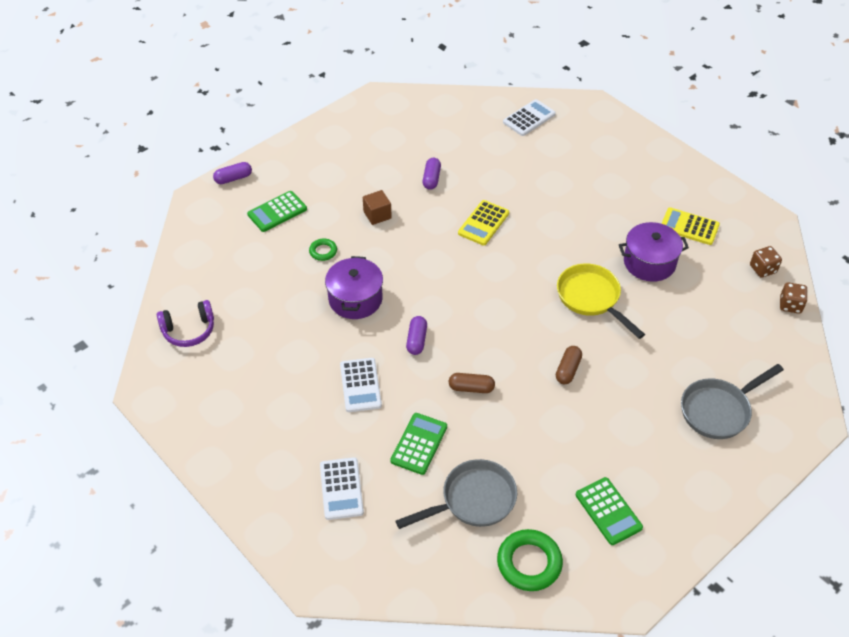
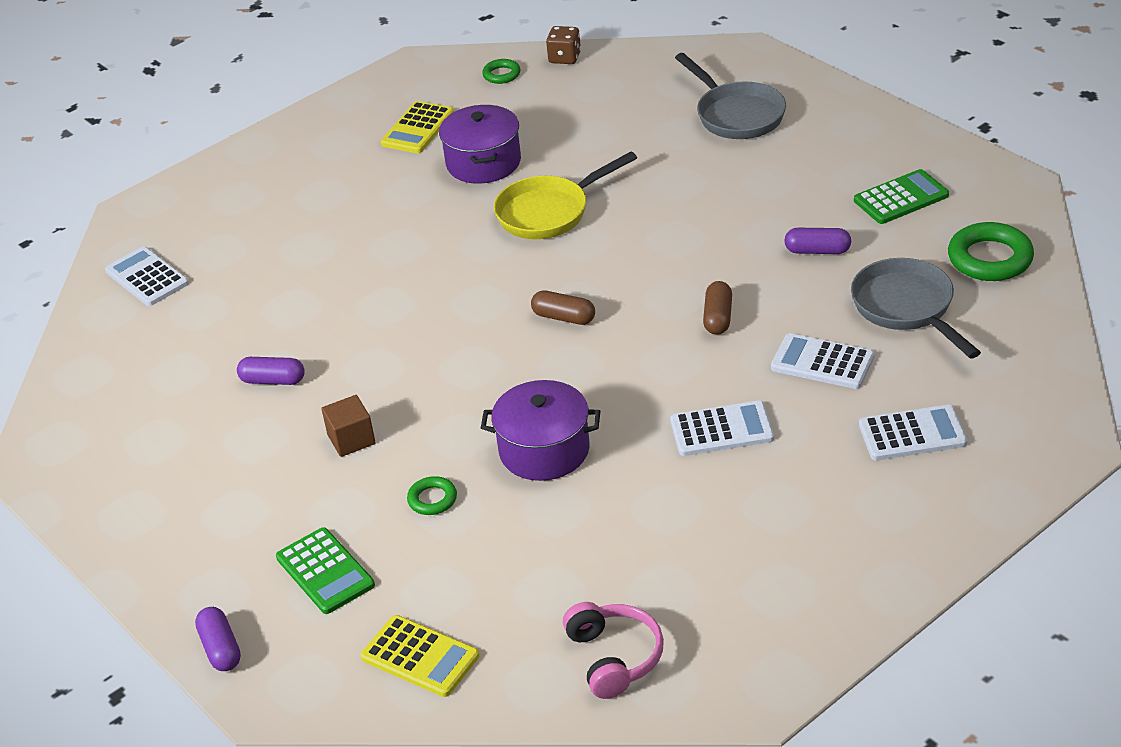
camera: 85 degrees left, 10 degrees down
purple headphones [157,300,214,347] -> pink headphones [563,602,664,699]
green calculator [390,413,447,475] -> white calculator [771,333,874,389]
purple capsule [406,316,427,355] -> purple capsule moved to [784,228,851,254]
yellow calculator [458,200,509,245] -> yellow calculator moved to [361,615,479,697]
brown capsule [556,346,582,384] -> brown capsule moved to [531,290,595,325]
brown dice [750,246,782,278] -> green ring [482,59,520,84]

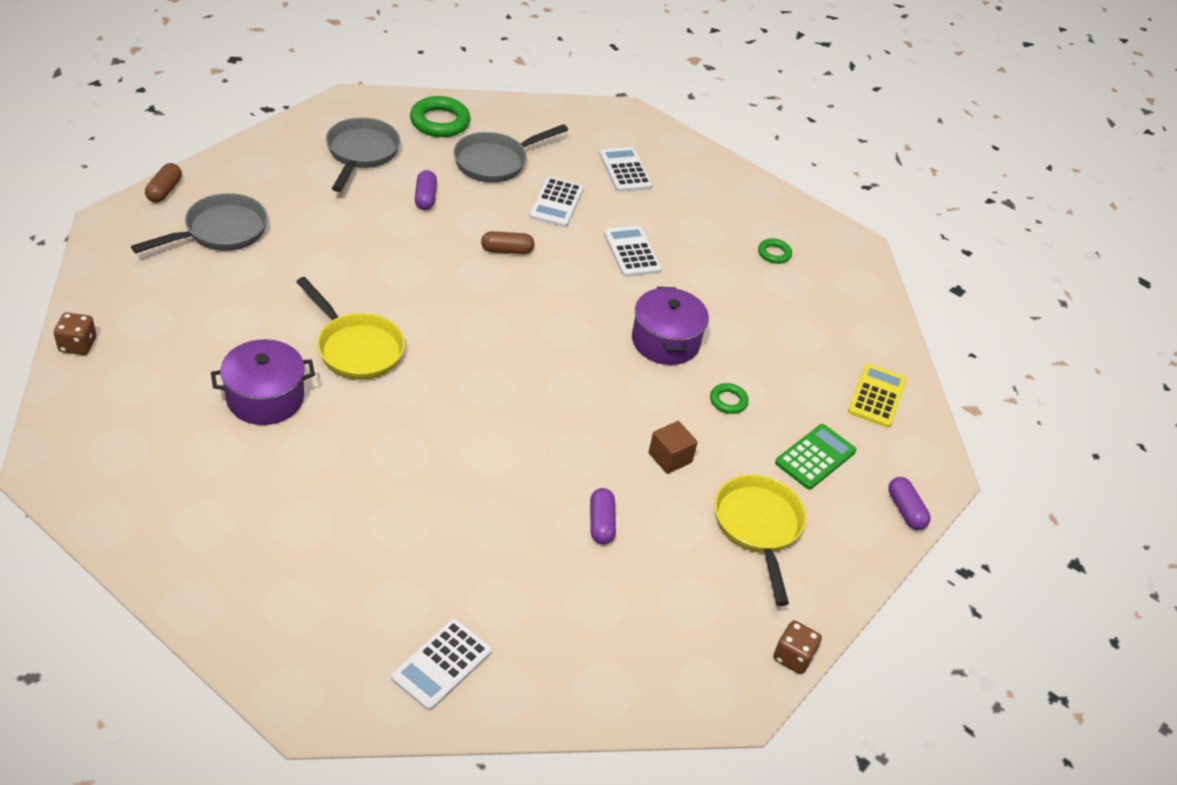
camera: 110 degrees left, 5 degrees up
purple capsule [195,607,241,671] -> purple capsule turned 75 degrees counterclockwise [888,477,930,530]
yellow calculator [381,101,454,153] -> none
green ring [482,59,520,84] -> green ring moved to [758,238,792,264]
brown capsule [531,290,595,325] -> brown capsule moved to [145,163,182,203]
pink headphones [563,602,664,699] -> none
green calculator [854,169,949,224] -> grey pan [326,117,400,192]
none -> yellow pan [715,474,806,606]
none -> brown dice [773,620,822,674]

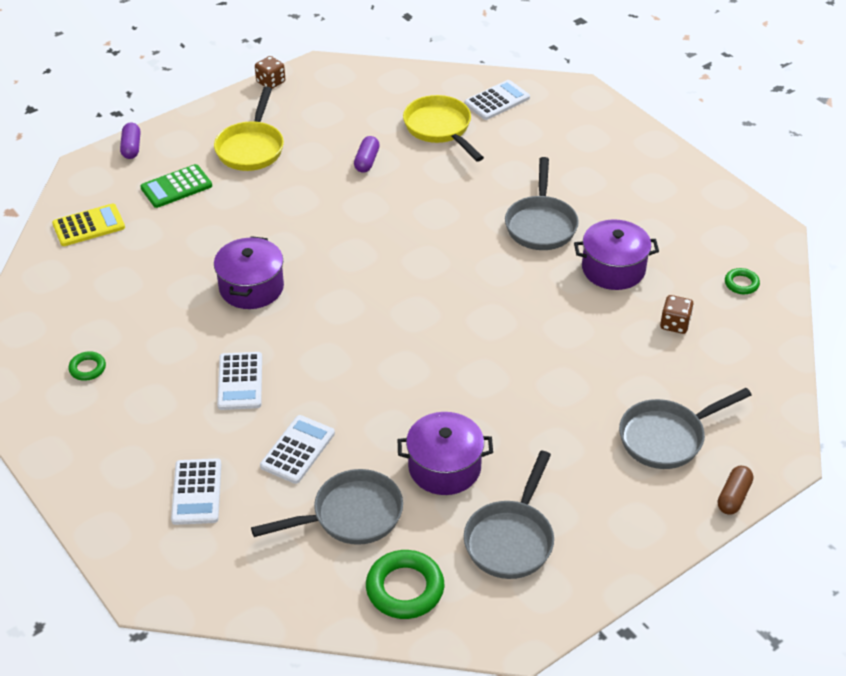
camera: 160 degrees left, 0 degrees up
brown dice [54,312,96,355] -> brown dice moved to [660,295,694,334]
yellow pan [296,277,405,380] -> yellow pan moved to [403,95,484,161]
purple capsule [415,170,437,210] -> purple pot [398,412,493,495]
brown capsule [481,231,535,254] -> none
brown cube [649,421,698,474] -> none
green ring [710,383,749,414] -> green ring moved to [725,268,760,294]
yellow calculator [848,364,907,428] -> yellow calculator turned 150 degrees counterclockwise [52,204,125,246]
none -> grey pan [505,157,579,250]

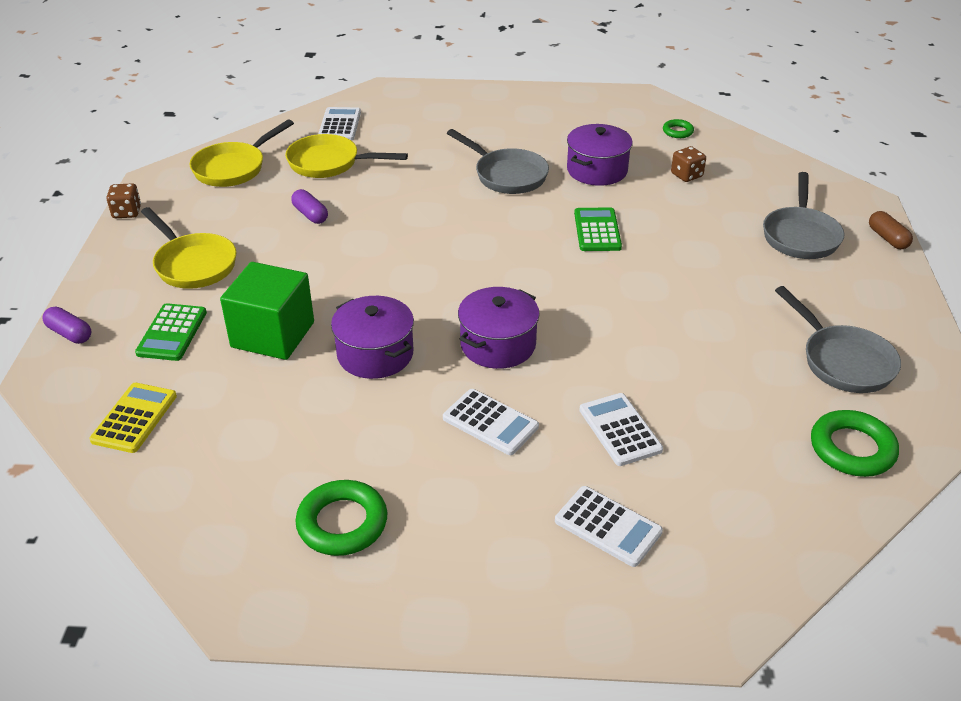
camera: 50 degrees left, 5 degrees down
green ring [68,351,106,381] -> green ring [295,480,387,556], size x1.86
grey pan [251,469,403,545] -> none
purple pot [398,412,493,495] -> purple pot moved to [458,287,540,369]
none -> yellow pan [189,119,294,187]
none -> green cube [220,262,314,360]
none -> green calculator [574,207,622,251]

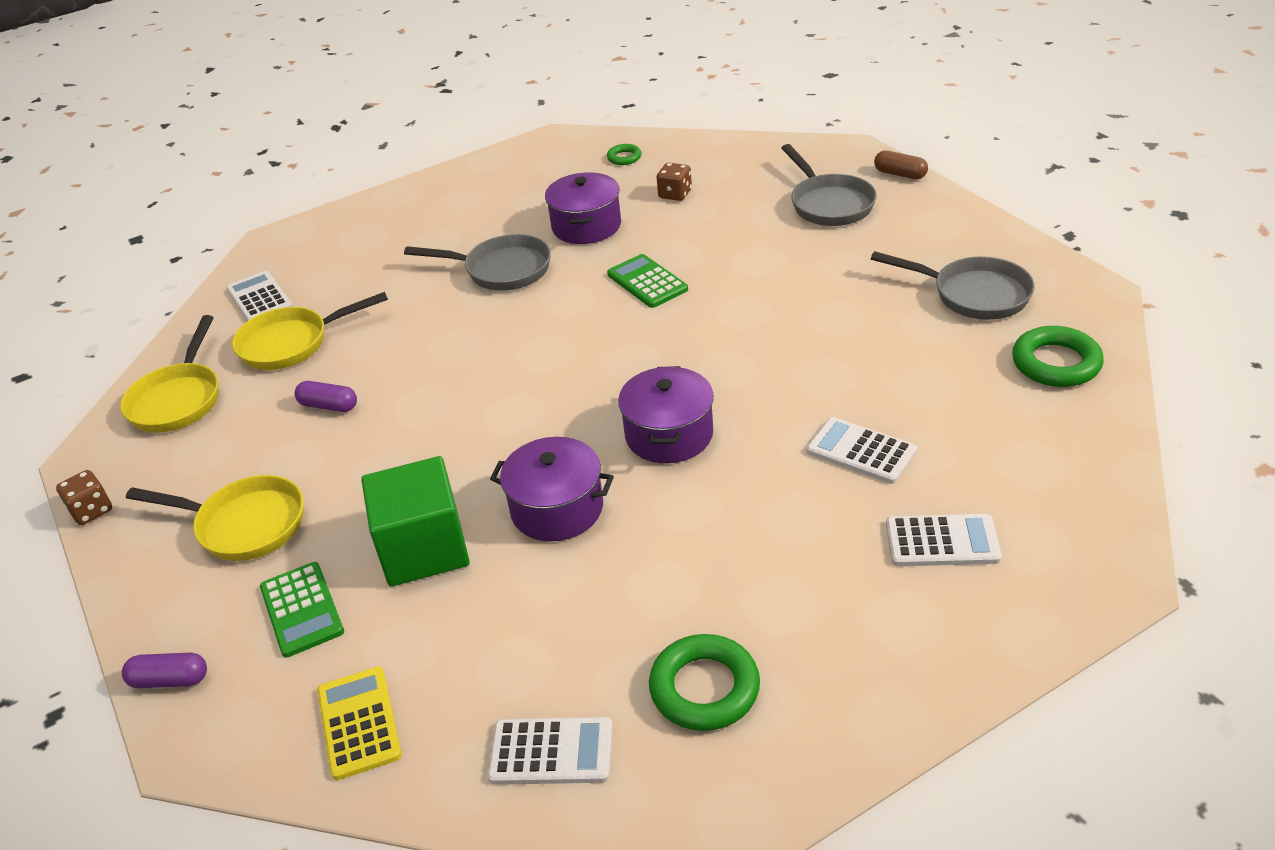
camera: 30 degrees left, 0 degrees up
white calculator [443,389,539,455] -> white calculator moved to [488,717,613,785]

